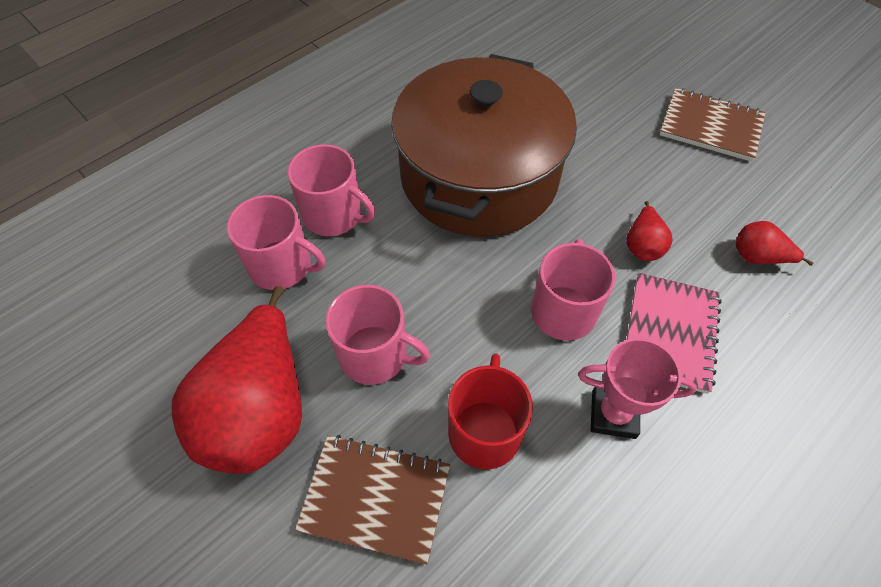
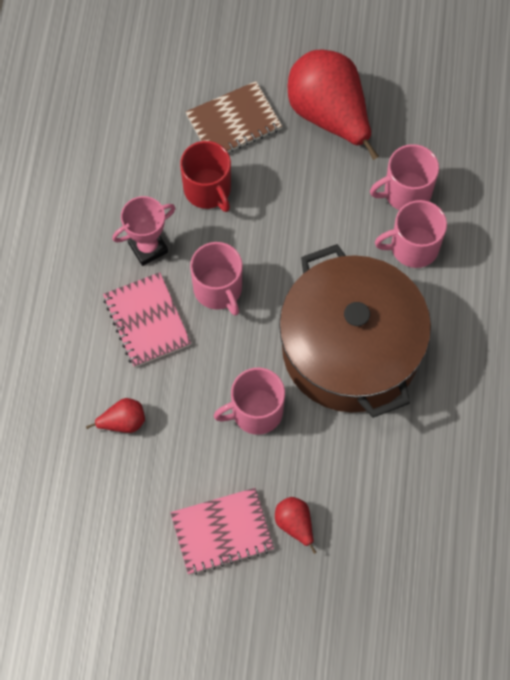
camera: 140 degrees right, 10 degrees up
pink mug [325,285,430,385] -> pink mug moved to [214,368,285,435]
red pear [626,201,672,261] -> red pear moved to [275,497,317,554]
brown notebook [660,88,766,162] -> pink notebook [170,488,274,575]

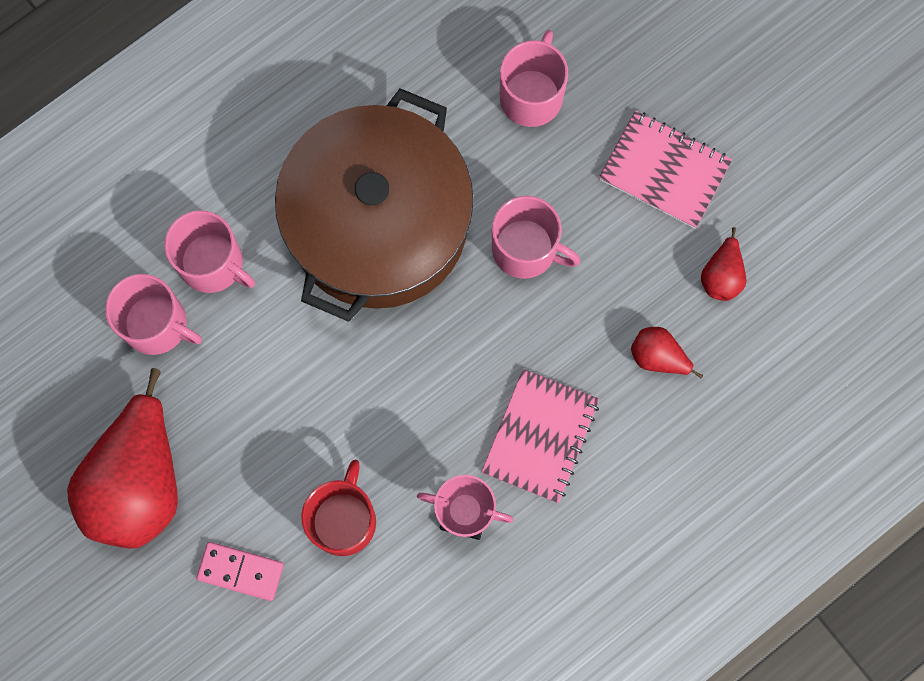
camera: 135 degrees left, 10 degrees up
brown notebook [186,81,282,152] -> pink domino [196,542,284,601]
pink mug [190,242,243,316] -> pink mug moved to [500,30,568,127]
red pear [275,497,317,554] -> red pear moved to [701,227,747,301]

